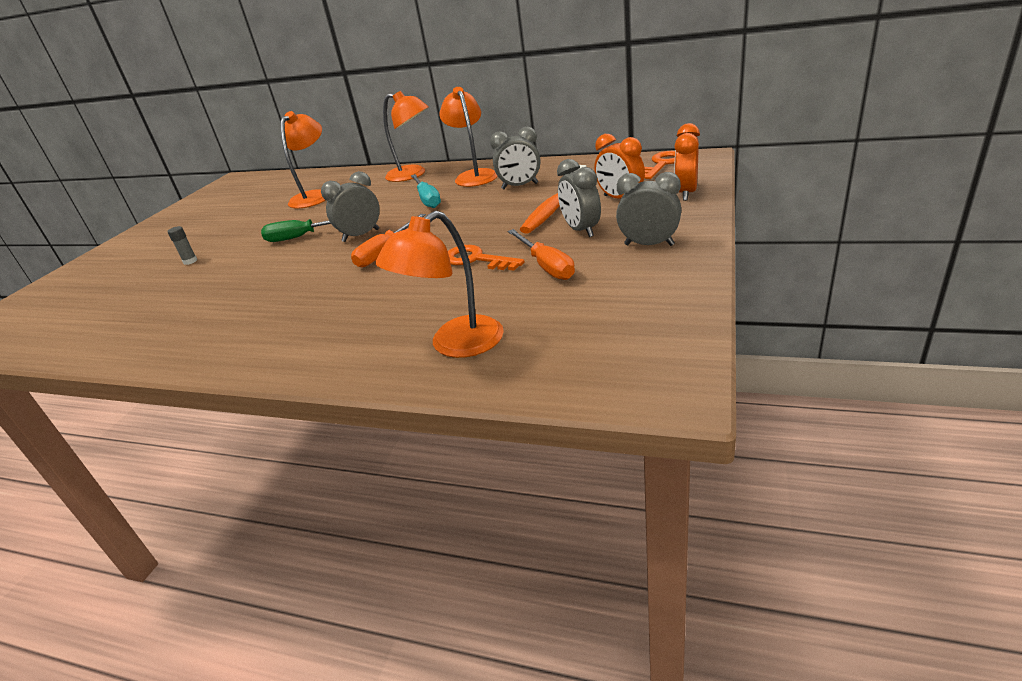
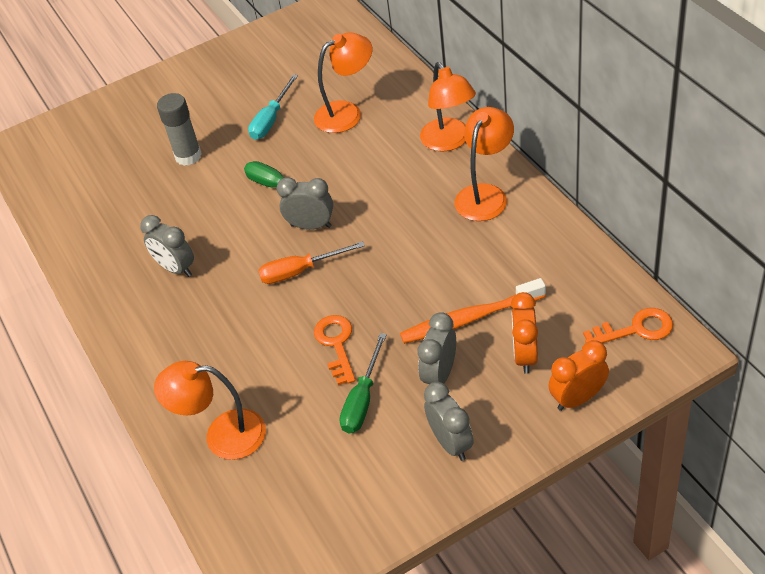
camera: 45 degrees right, 15 degrees up
grey glue stick [167,226,198,265] -> grey glue stick [157,93,202,166], size x2.05
turquoise screwdriver [411,174,441,208] -> turquoise screwdriver moved to [248,74,298,140]
grey clock [490,127,540,189] -> grey clock moved to [140,215,194,277]
orange screwdriver [508,229,575,280] -> green screwdriver [339,333,387,433]

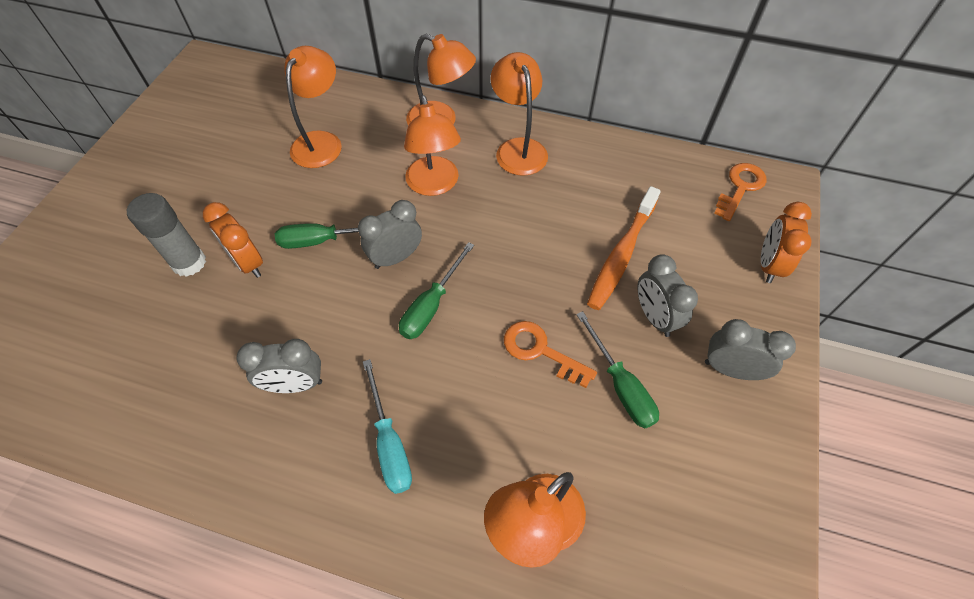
camera: 50 degrees left, 10 degrees up
turquoise screwdriver [248,74,298,140] -> turquoise screwdriver moved to [363,359,412,494]
orange screwdriver [258,241,365,284] -> green screwdriver [399,242,474,339]
orange clock [511,292,538,374] -> orange clock moved to [203,202,263,278]
none -> orange lamp [404,95,461,196]

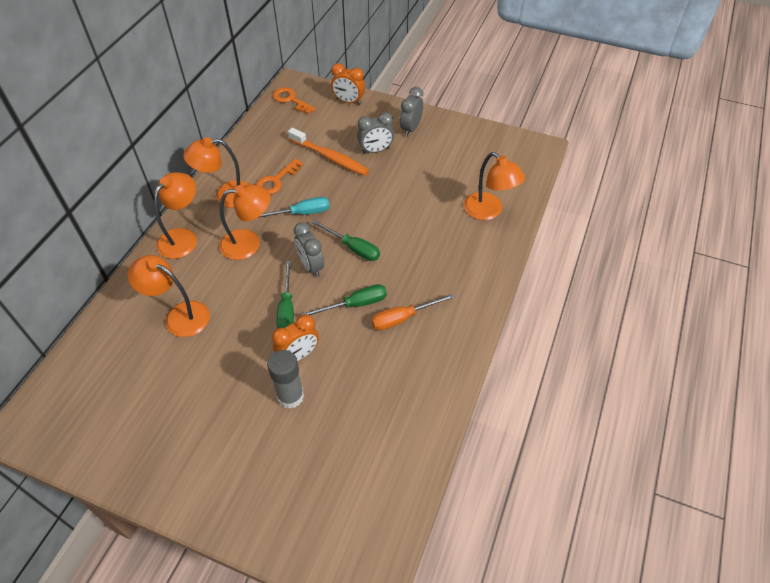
camera: 85 degrees left, 5 degrees down
grey clock [237,339,322,393] -> orange screwdriver [372,294,455,330]
turquoise screwdriver [363,359,412,494] -> turquoise screwdriver moved to [258,197,329,218]
orange key [504,321,597,388] -> orange key moved to [256,159,303,194]
green screwdriver [576,311,659,428] -> green screwdriver moved to [302,284,387,315]

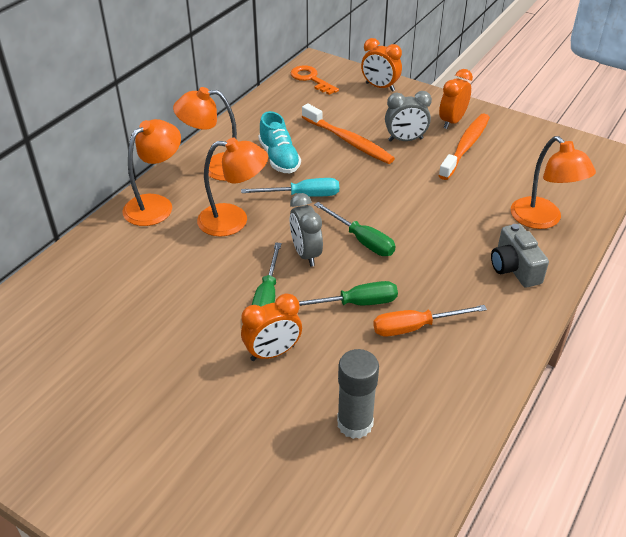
camera: 10 degrees right, 10 degrees down
orange lamp [128,255,210,337] -> none
orange key [256,159,303,194] -> turquoise shoe [258,111,301,173]
grey glue stick [267,350,304,409] -> grey glue stick moved to [337,349,379,439]
grey clock [400,87,423,137] -> orange clock [439,69,473,129]
none -> orange toothbrush [438,114,490,180]
none -> grey camera [491,224,549,288]

